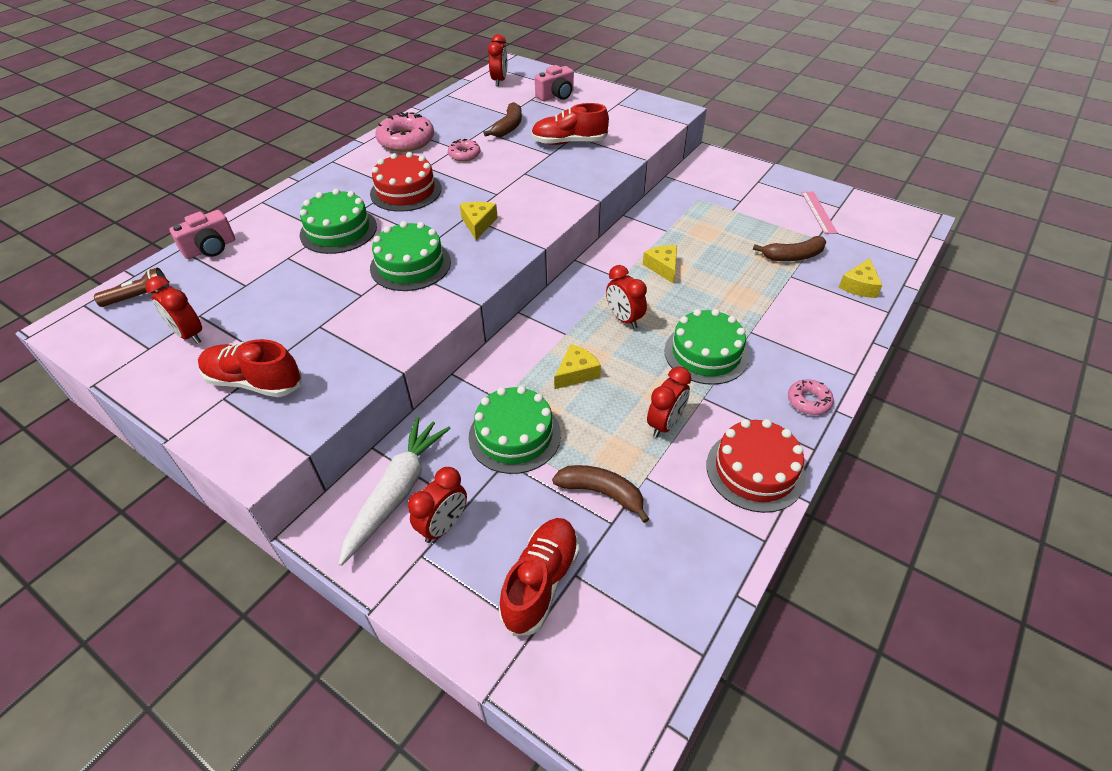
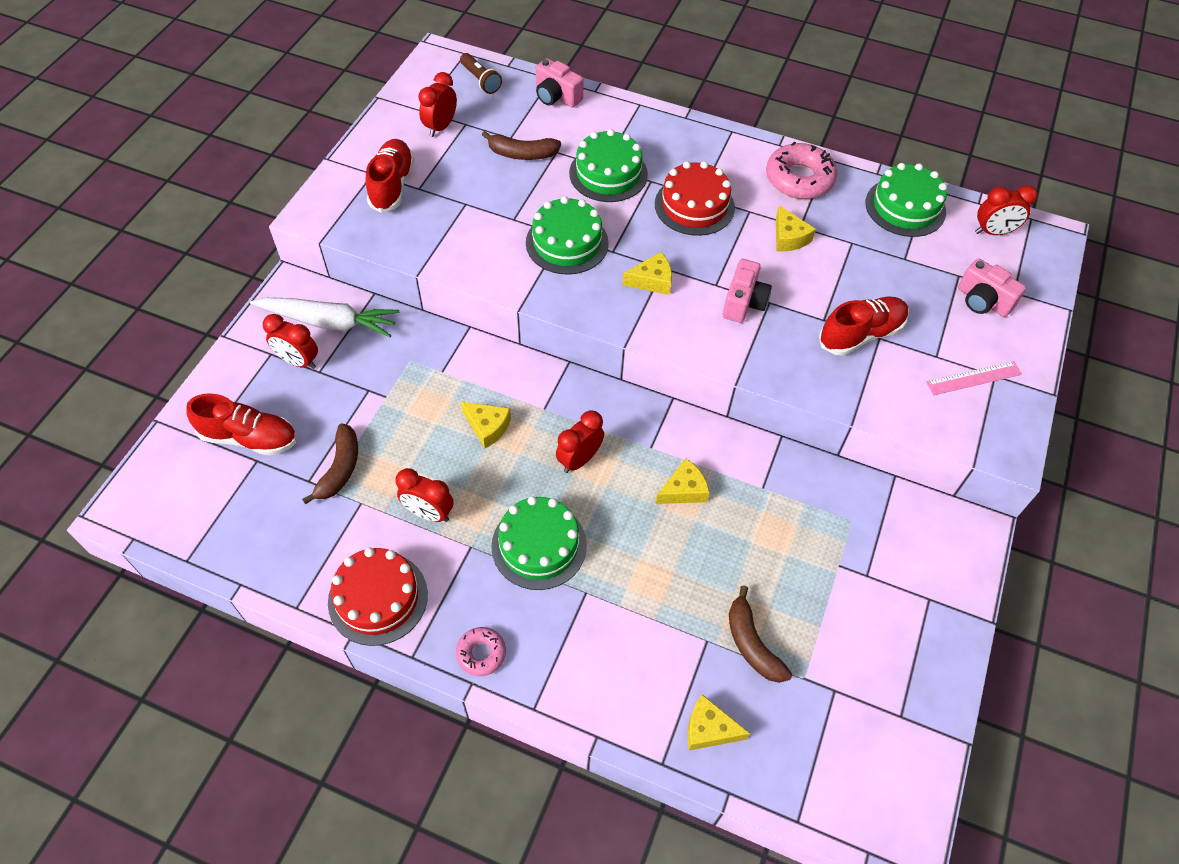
camera: 75 degrees right, 10 degrees up
pink donut [448,139,480,161] -> yellow cheese [776,205,816,251]
green cake [469,386,561,474] -> green cake moved to [865,163,947,237]
brown banana [484,102,522,137] -> brown banana moved to [482,131,561,160]
red shoe [531,103,609,145] -> red shoe turned 75 degrees clockwise [819,297,909,356]
pink ruler [801,191,838,234] -> pink ruler moved to [926,361,1022,395]
none -> pink camera [723,259,772,323]

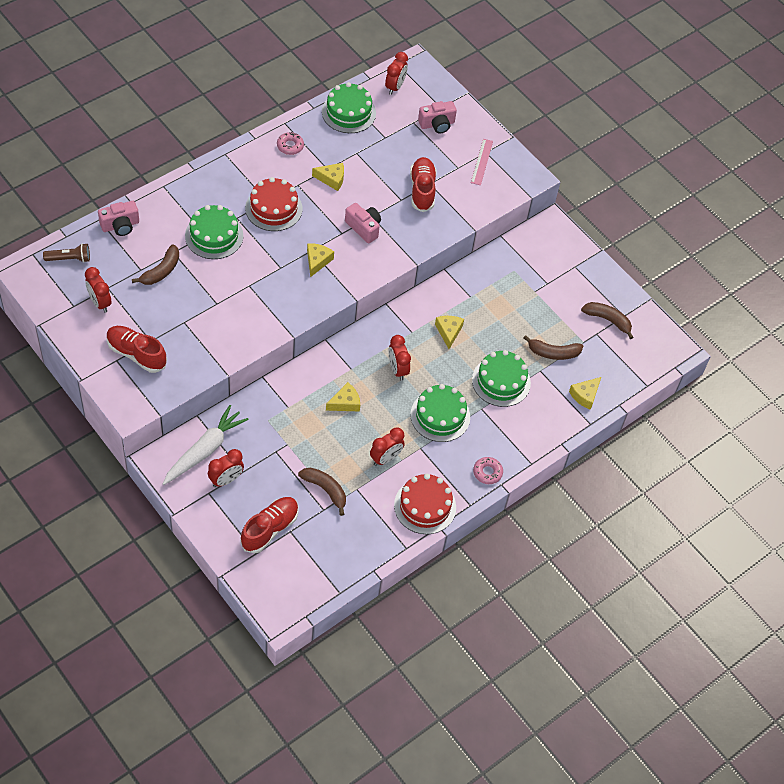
camera: 65 degrees left, 0 degrees up
green cake [526,196,609,275] -> green cake moved to [472,350,531,407]
pink donut [766,142,838,199] -> pink donut [277,132,304,155], size x0.55
none -> brown banana [581,302,634,339]

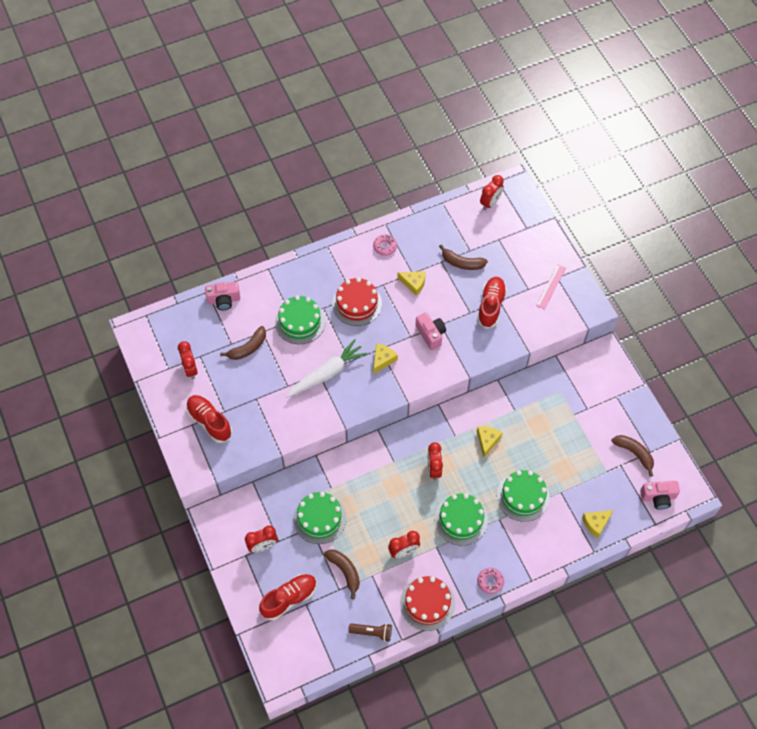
camera: 20 degrees right, 5 degrees up
brown flashlight [43,243,90,263] -> brown flashlight moved to [348,623,392,642]
white carrot [163,405,249,485] -> white carrot moved to [286,339,367,398]
green cake [322,82,376,133] -> green cake moved to [293,492,347,544]
yellow cheese [326,382,360,411] -> none
pink camera [418,101,457,134] -> pink camera moved to [640,481,680,510]
brown banana [524,335,583,360] -> brown banana moved to [439,244,488,270]

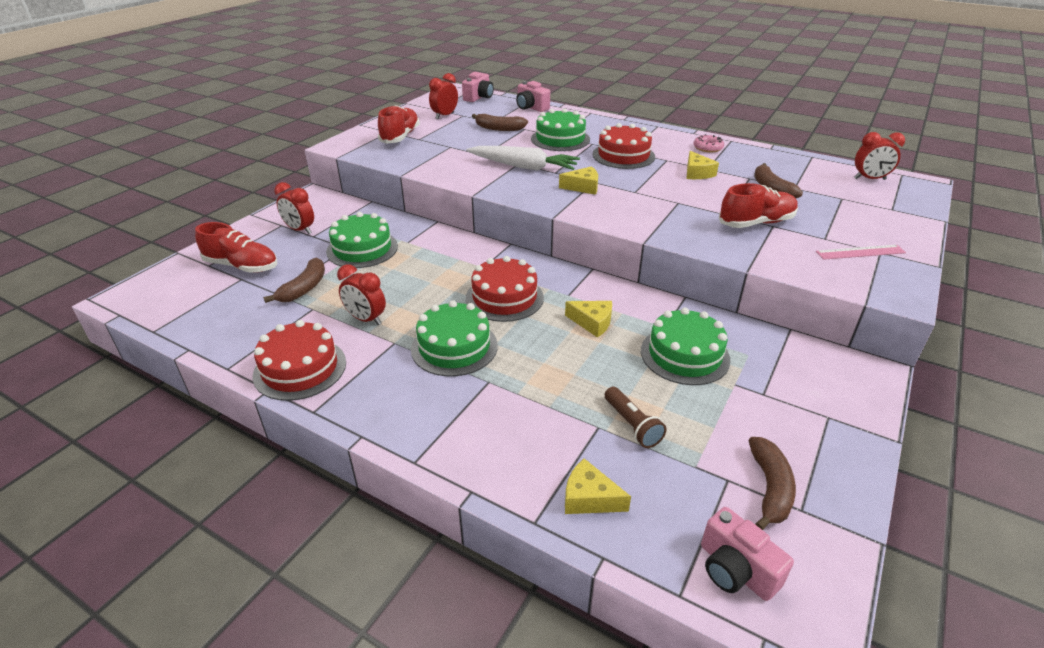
camera: 55 degrees right, 25 degrees down
brown flashlight [348,623,392,642] -> brown flashlight moved to [605,387,666,448]
pink camera [416,313,446,350] -> pink camera moved to [462,72,494,102]
red clock [428,442,443,480] -> red cake [466,256,544,322]
yellow cheese [477,427,502,457] -> yellow cheese turned 45 degrees clockwise [565,301,612,338]
pink donut [477,568,504,594] -> none
green cake [497,470,550,522] -> green cake moved to [641,308,731,385]

